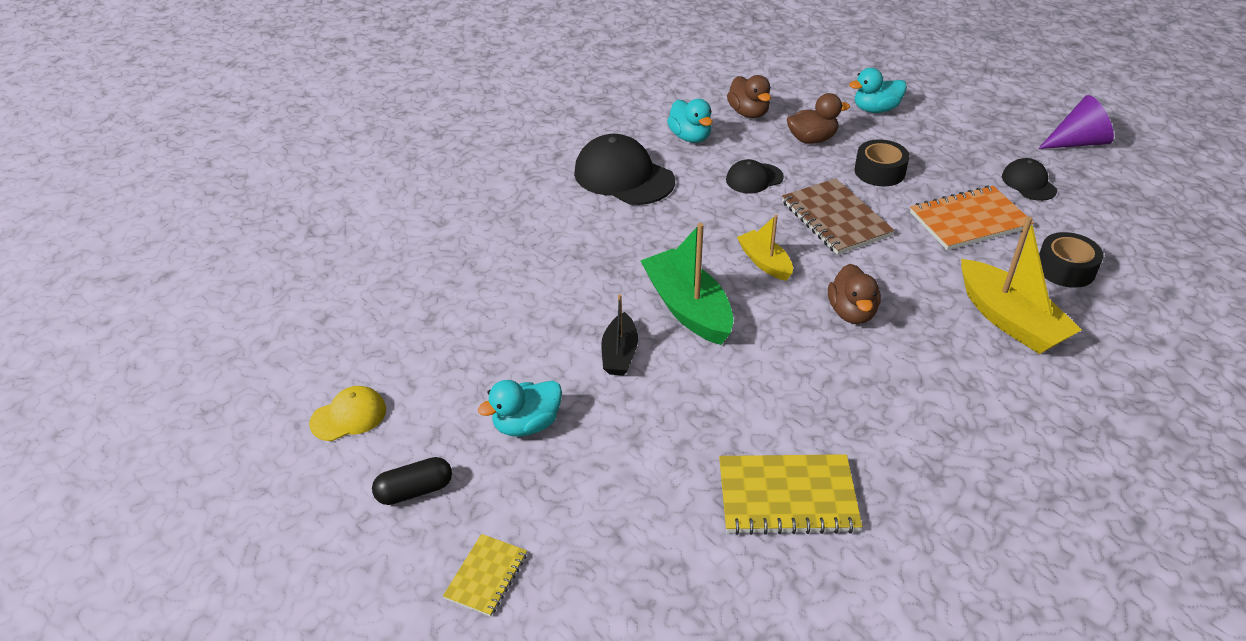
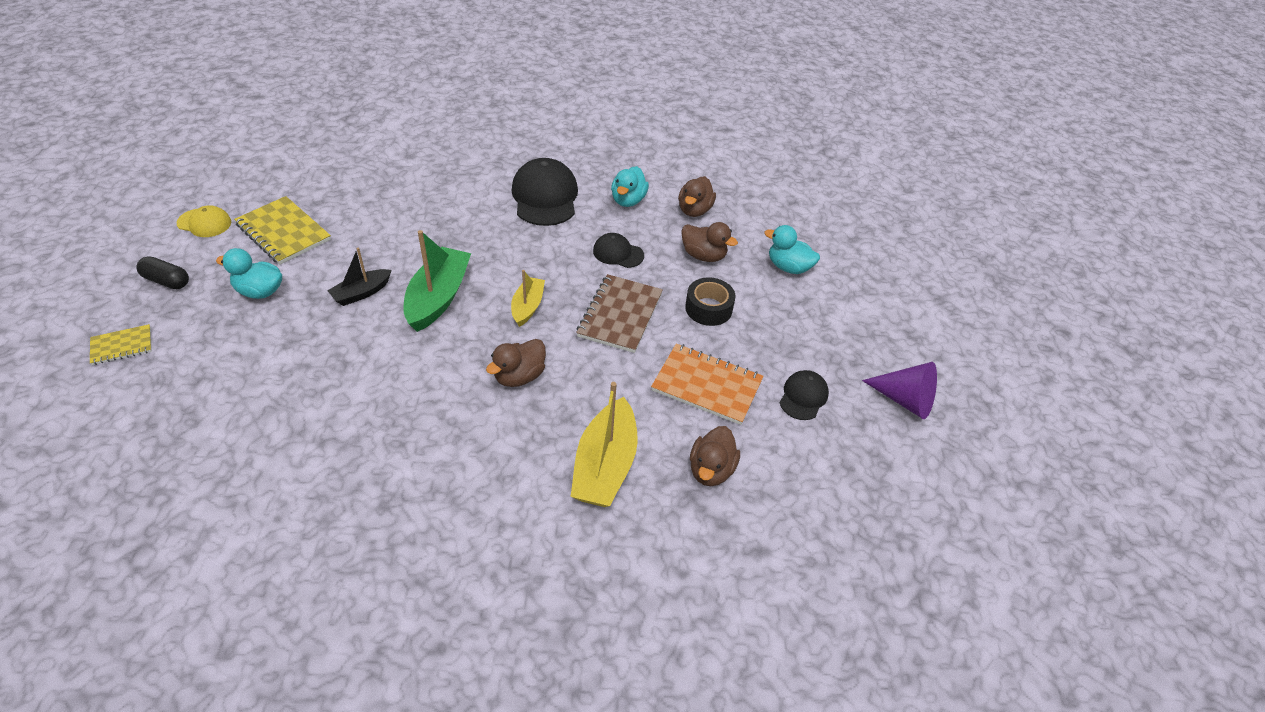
camera: 40 degrees right, 5 degrees up
yellow notebook [719,454,862,535] -> yellow notebook moved to [234,196,331,265]
black tape [1039,232,1104,288] -> brown duck [690,426,740,486]

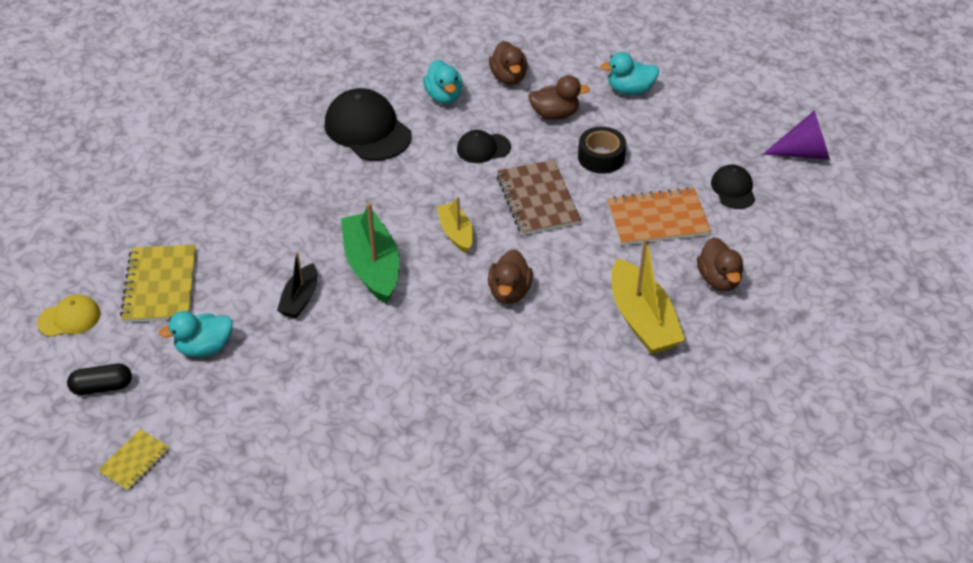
camera: 30 degrees left, 0 degrees up
yellow notebook [234,196,331,265] -> yellow notebook turned 75 degrees clockwise [120,244,196,323]

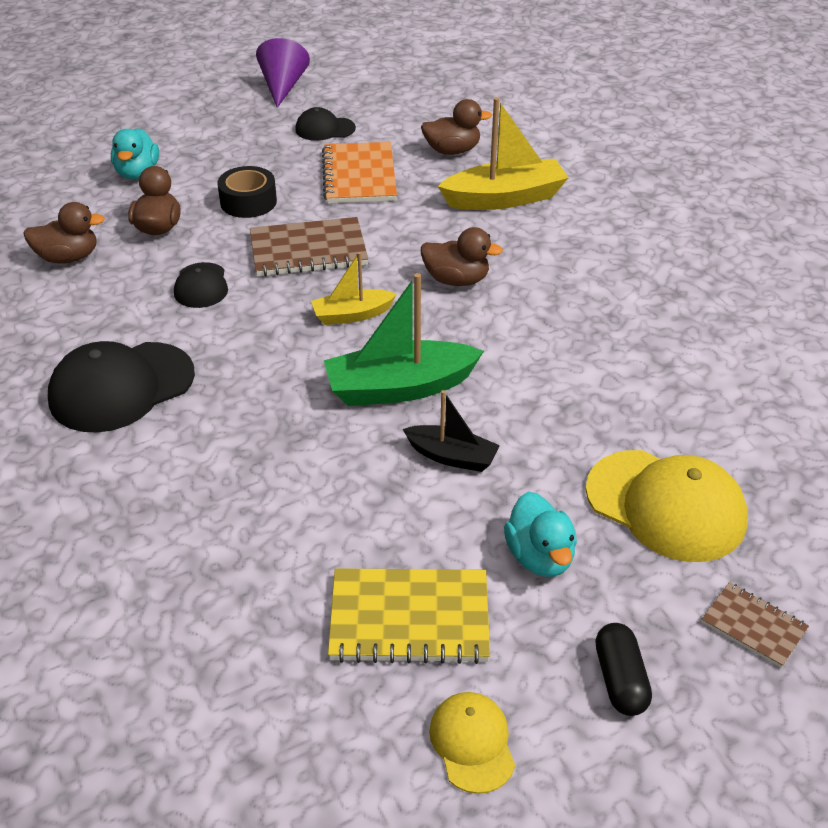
camera: 85 degrees left, 5 degrees down
yellow notebook [98,429,170,491] -> brown notebook [702,582,809,668]
turquoise duck [423,60,463,104] -> none
none -> yellow cap [585,450,748,562]

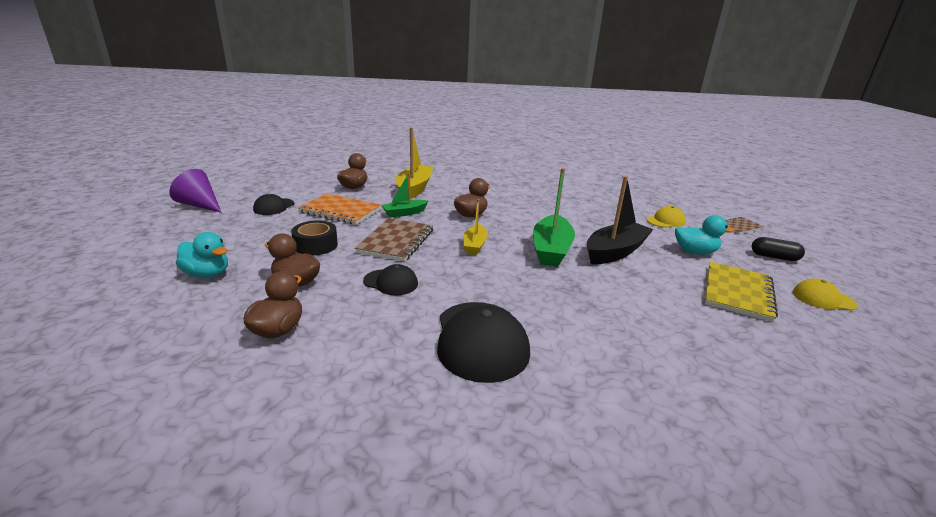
camera: 65 degrees left, 15 degrees down
black boat [403,390,500,472] -> black boat [587,176,654,264], size x1.72
yellow cap [585,450,748,562] -> yellow cap [646,206,686,228], size x0.54
none -> green boat [381,173,428,218]

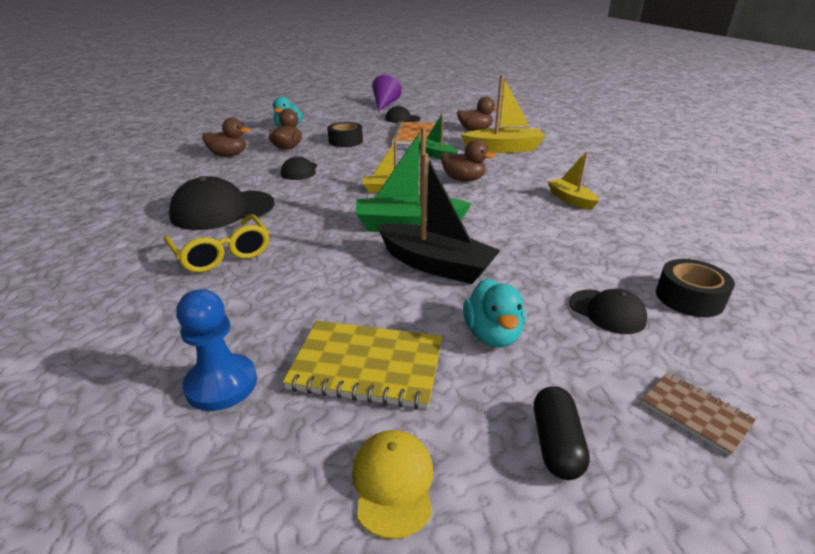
camera: 75 degrees right, 5 degrees up
brown notebook [355,218,433,262] -> none
yellow cap [646,206,686,228] -> black cap [569,289,647,334]
none -> yellow glasses [163,214,270,273]
none -> blue pawn [176,289,257,411]
none -> yellow boat [548,152,599,210]
none -> black tape [656,259,735,317]

